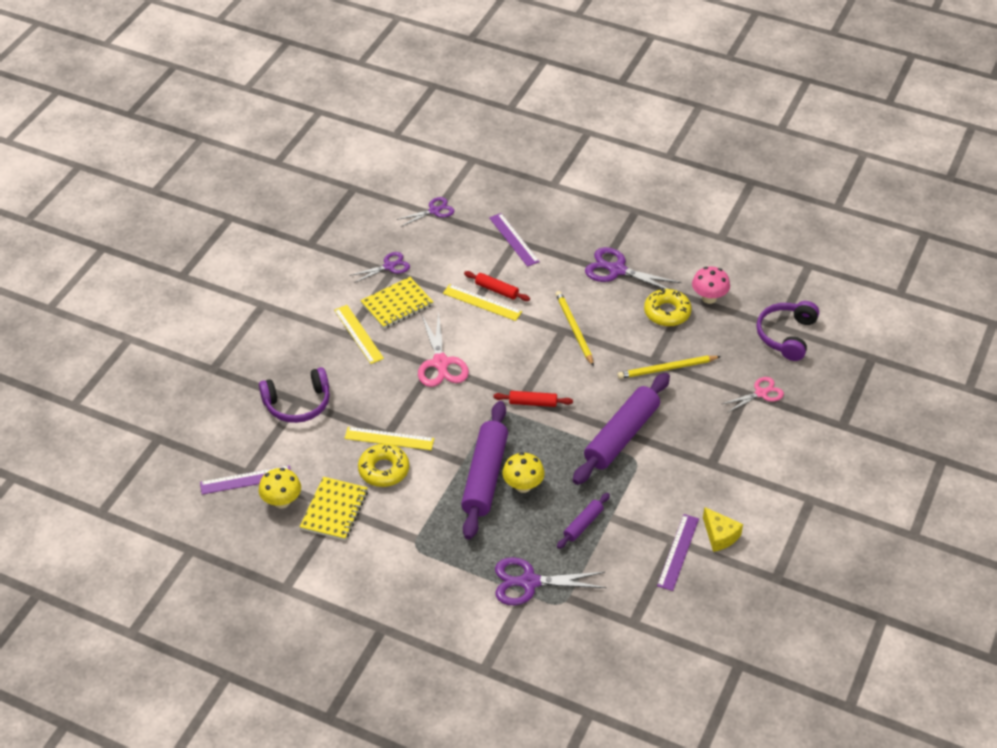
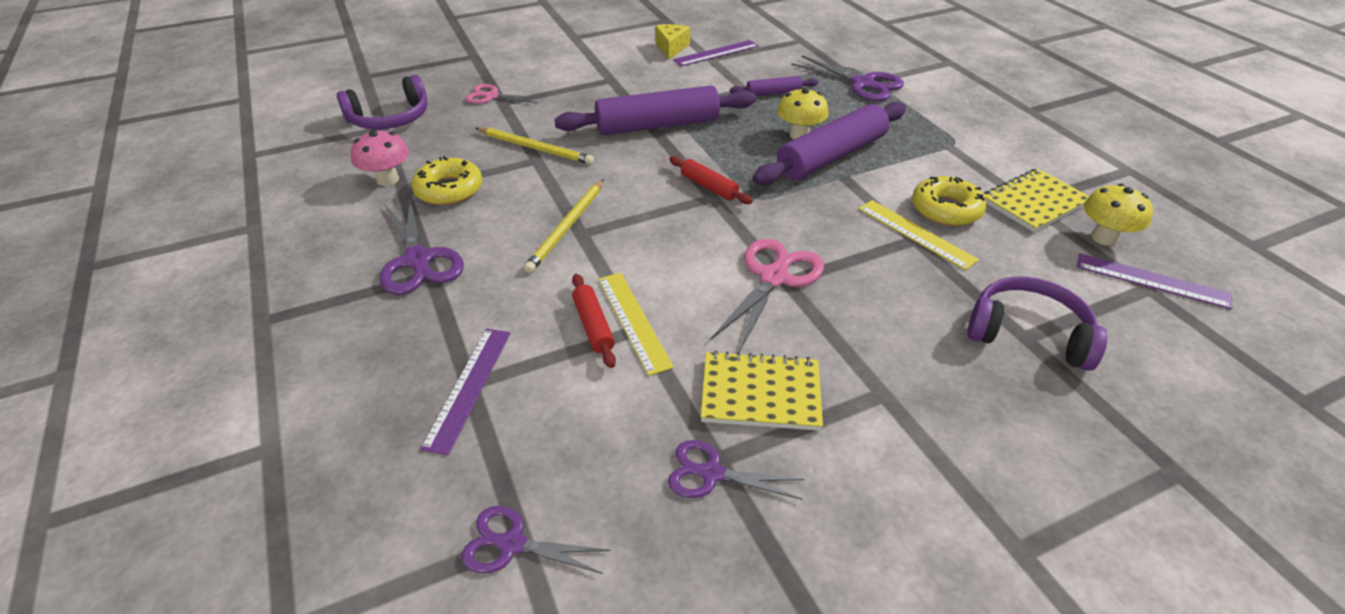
camera: 140 degrees left, 5 degrees down
yellow ruler [334,305,384,364] -> none

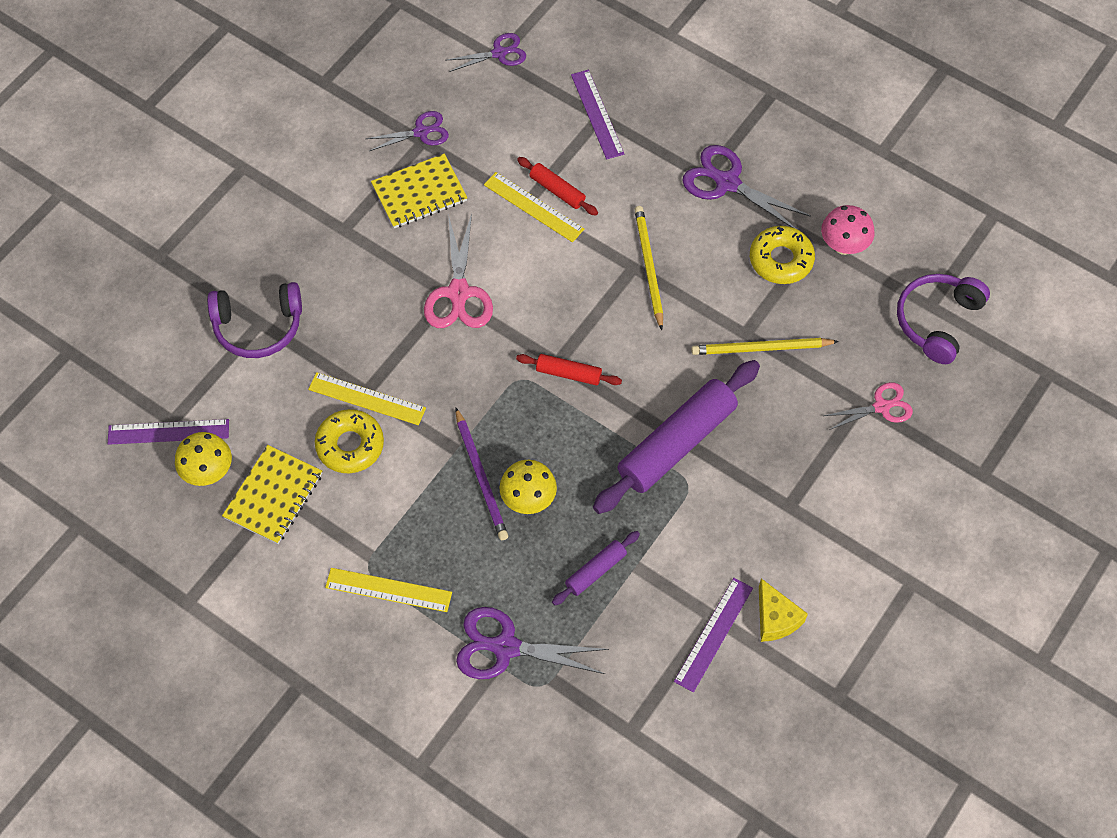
camera: 150 degrees right, 20 degrees up
purple rolling pin [753,101,906,185] -> purple pencil [456,408,508,540]
none -> yellow ruler [325,568,452,612]

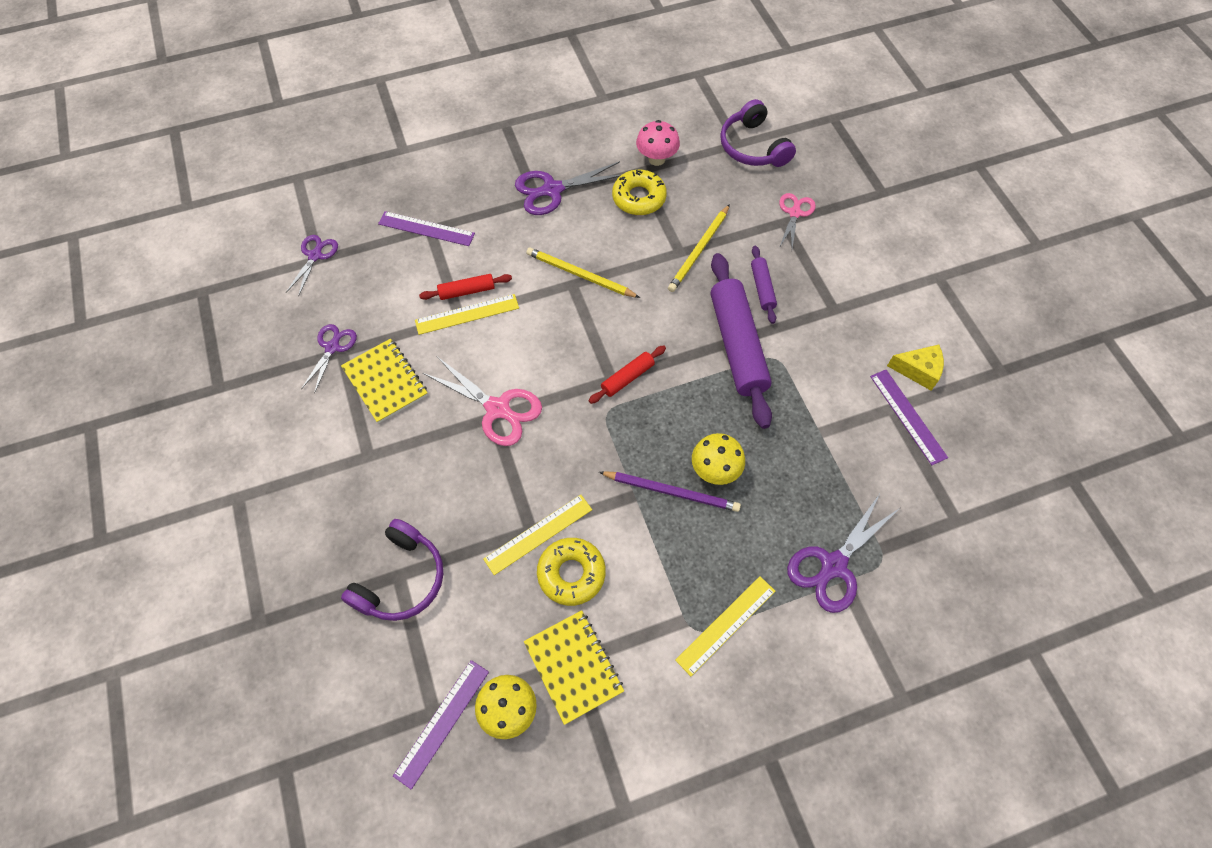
camera: 55 degrees left, 0 degrees up
yellow notebook [371,154,468,228] -> yellow notebook turned 45 degrees counterclockwise [341,339,428,424]
purple rolling pin [552,531,640,606] -> purple rolling pin moved to [751,246,777,324]

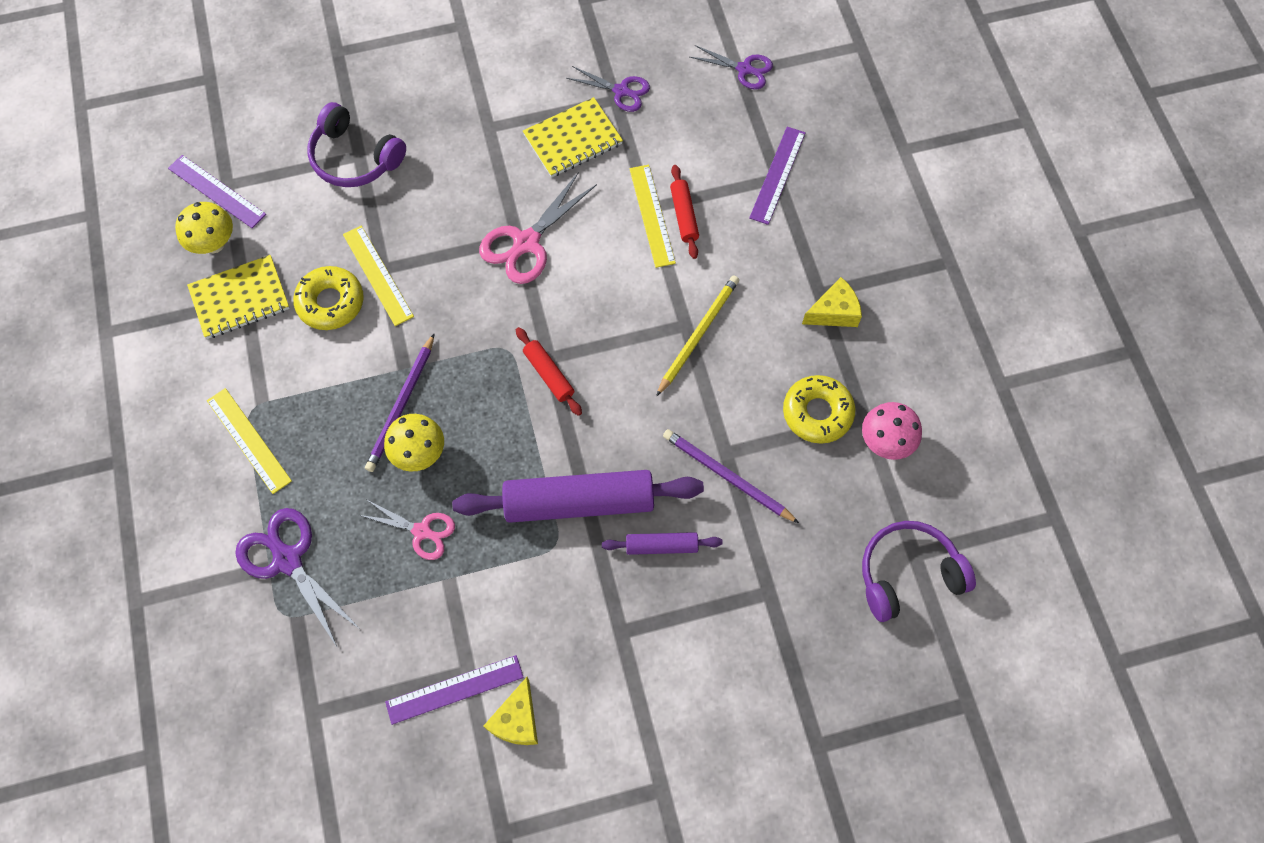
camera: 95 degrees right, 5 degrees up
purple scissors [515,161,621,215] -> yellow cheese [802,277,862,327]
yellow pencil [668,204,730,292] -> purple pencil [663,429,799,523]
pink scissors [779,193,816,248] -> pink scissors moved to [359,500,455,560]

